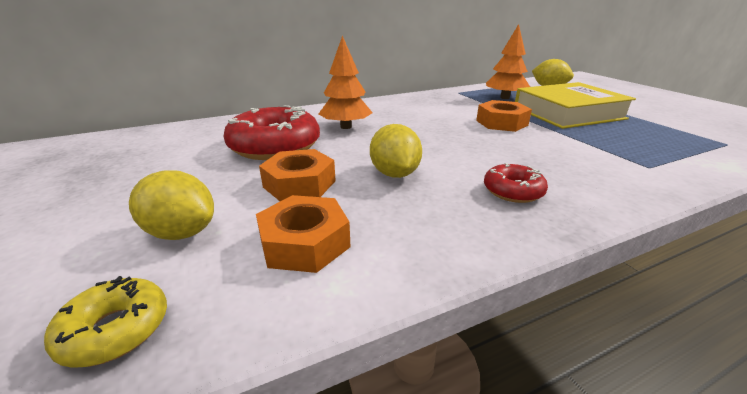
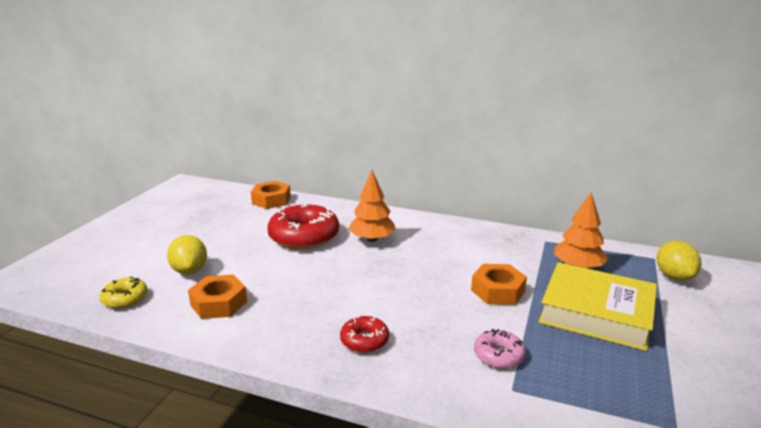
camera: 45 degrees right, 5 degrees down
orange nut [259,149,336,201] -> orange nut moved to [251,181,291,209]
yellow lemon [370,124,422,178] -> none
none -> pink donut [474,329,526,369]

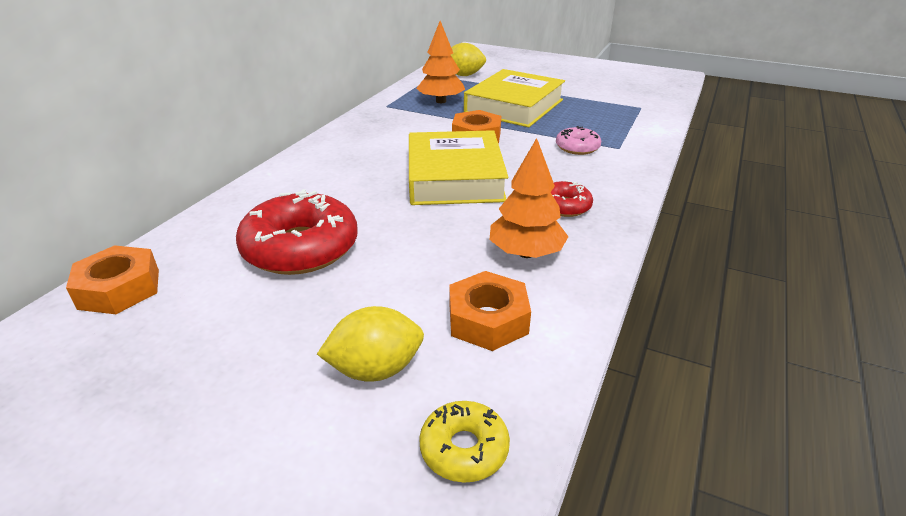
camera: 85 degrees left, 10 degrees up
orange tree [349,170,396,242] -> orange tree moved to [490,138,569,258]
none -> yellow book [409,130,509,205]

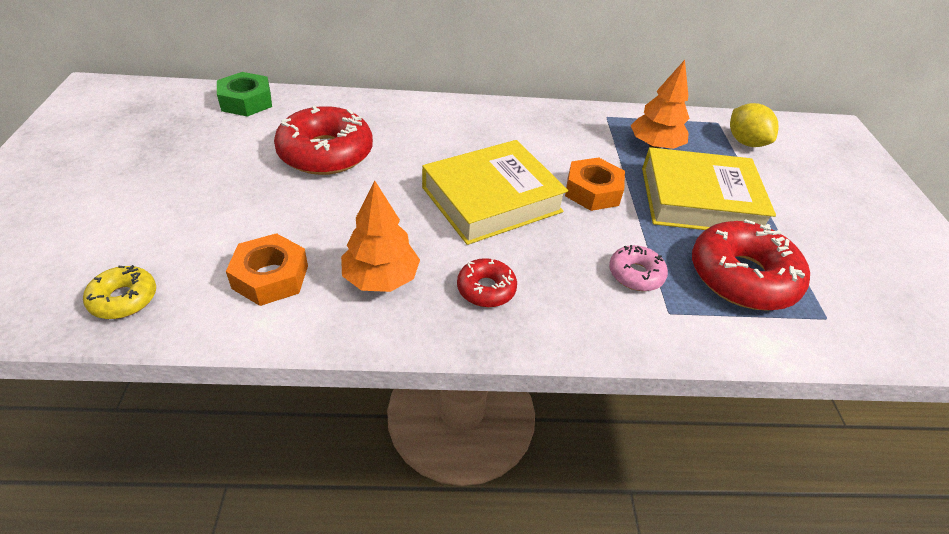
camera: 60 degrees right, 10 degrees up
orange nut [66,245,159,314] -> green nut [217,72,272,117]
yellow lemon [317,306,424,382] -> none
none -> red donut [692,219,810,311]

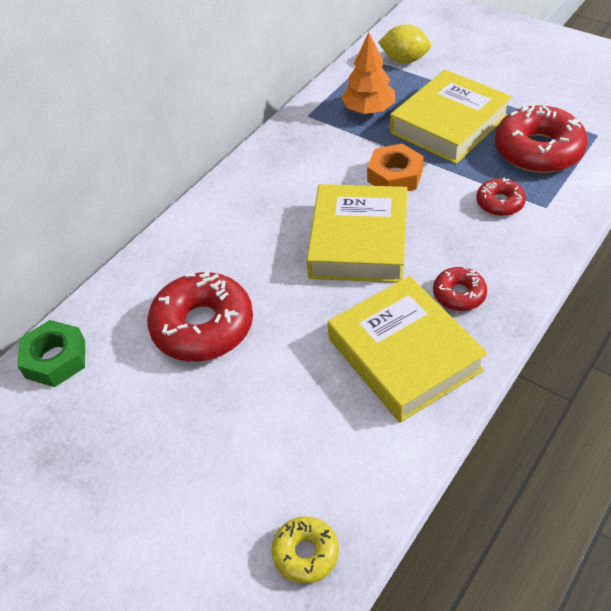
camera: 45 degrees left, 5 degrees up
orange nut [226,233,308,306] -> none
orange tree [341,181,420,292] -> yellow book [328,276,488,423]
pink donut [609,245,668,291] -> red donut [476,177,526,216]

